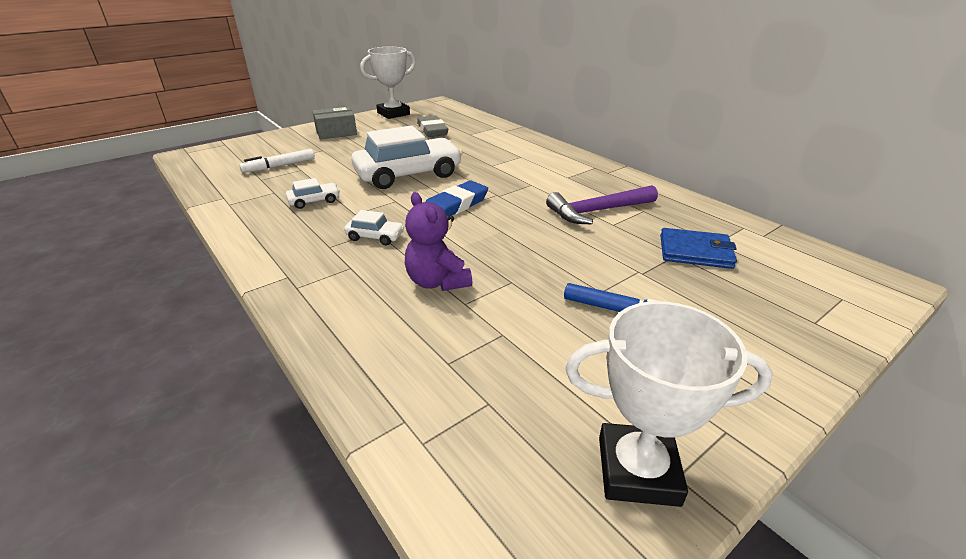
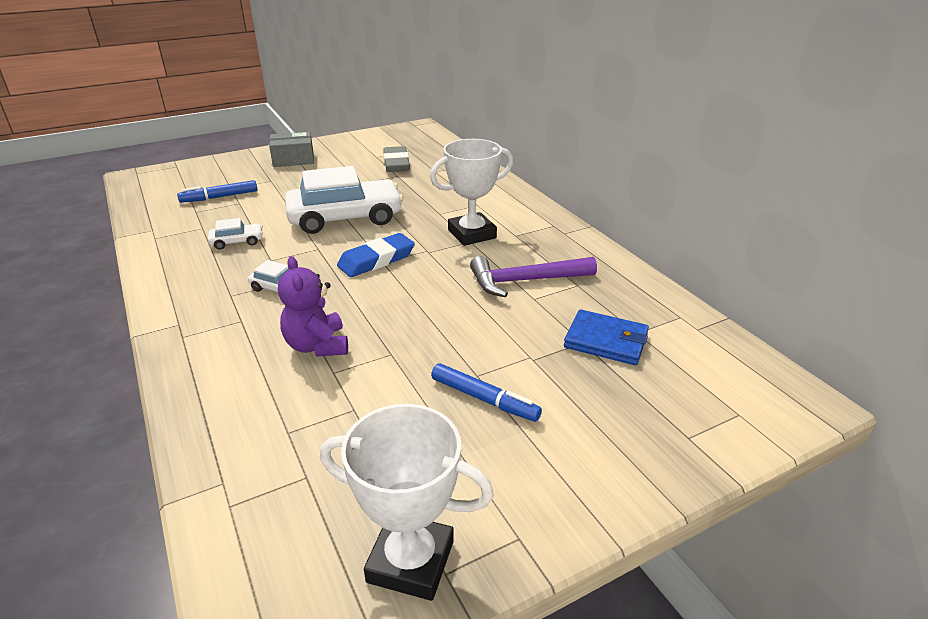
camera: 10 degrees right, 0 degrees up
white marker [239,149,315,173] -> blue marker [177,180,258,203]
white trophy [360,47,416,119] -> white trophy moved to [430,139,513,246]

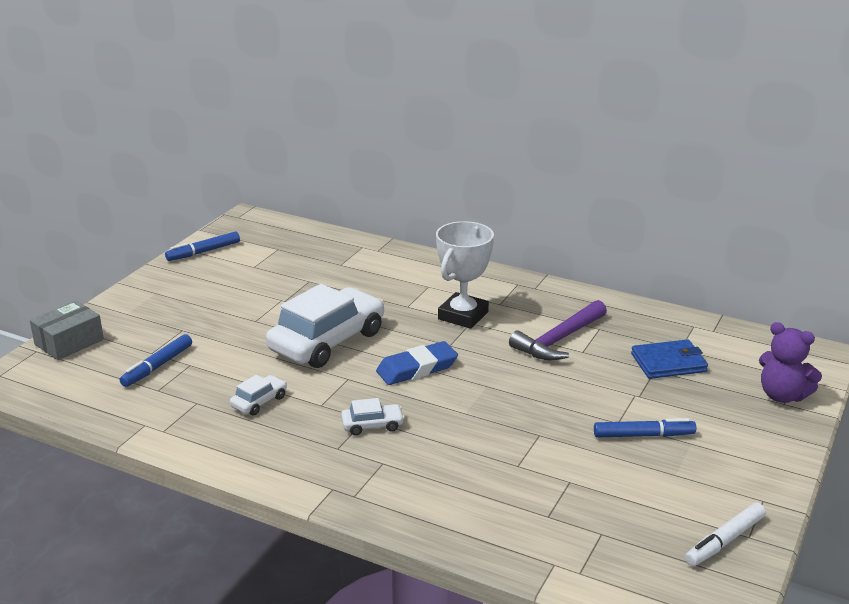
camera: 35 degrees left, 5 degrees down
grey box [269,132,314,167] -> grey box moved to [30,301,104,360]
purple teddy bear [278,256,348,357] -> purple teddy bear moved to [759,322,822,403]
white trophy [320,404,494,601] -> white marker [685,503,766,566]
blue eraser [337,233,415,277] -> blue eraser turned 45 degrees clockwise [376,341,458,385]
grey eraser [383,146,410,172] -> none
none -> blue marker [165,232,240,261]

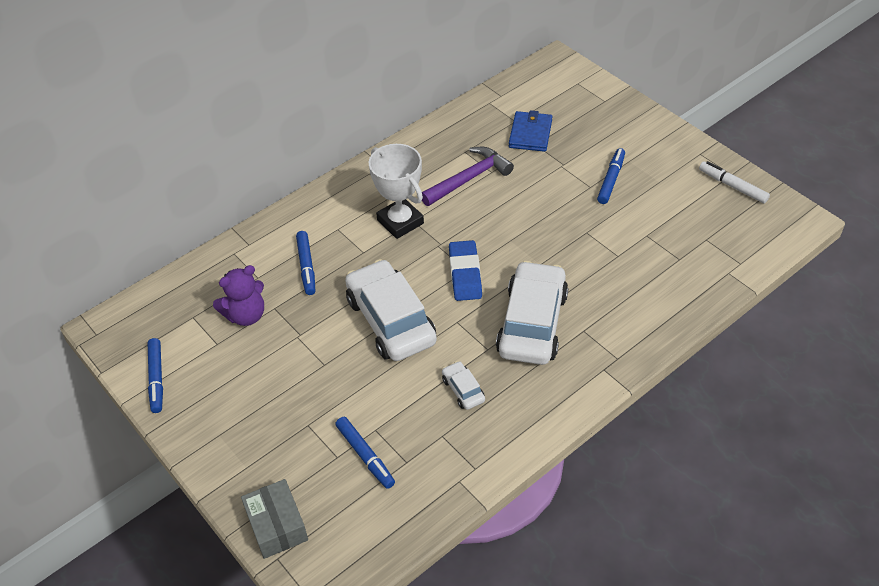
camera: 65 degrees left, 20 degrees up
white car [341,398,405,436] -> white car [496,261,568,365], size x2.30
purple hammer [509,300,607,360] -> purple hammer turned 105 degrees counterclockwise [422,147,514,206]
white marker [685,503,766,566] -> white marker turned 150 degrees clockwise [699,161,770,203]
purple teddy bear [759,322,822,403] -> purple teddy bear moved to [213,265,264,326]
none -> blue marker [296,231,315,295]

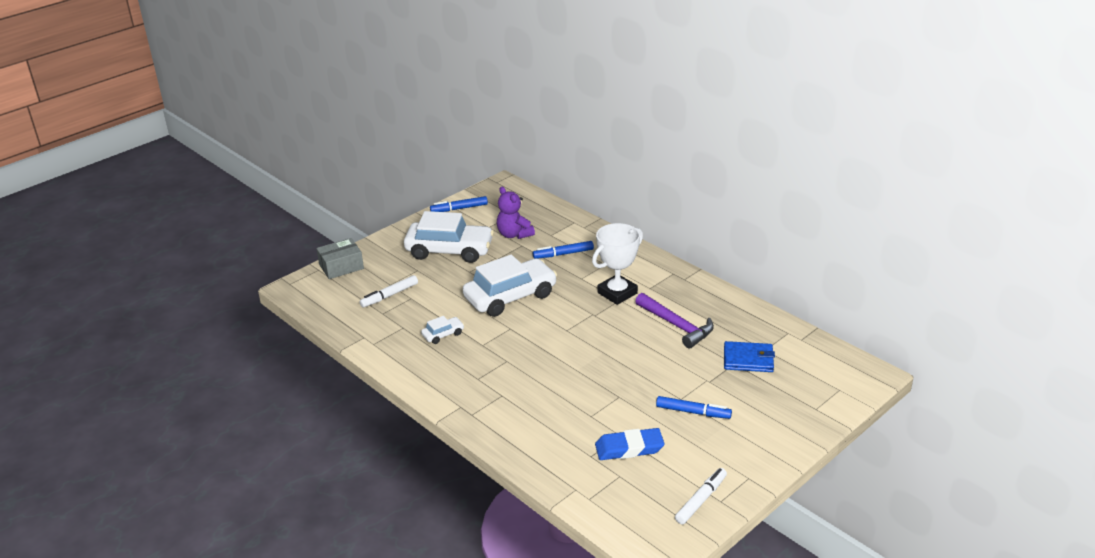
camera: 85 degrees right, 15 degrees down
blue marker [335,417,395,489] -> white marker [360,275,418,307]
blue eraser [449,240,482,301] -> blue eraser moved to [595,428,664,460]
white car [496,261,568,365] -> white car moved to [404,211,494,263]

